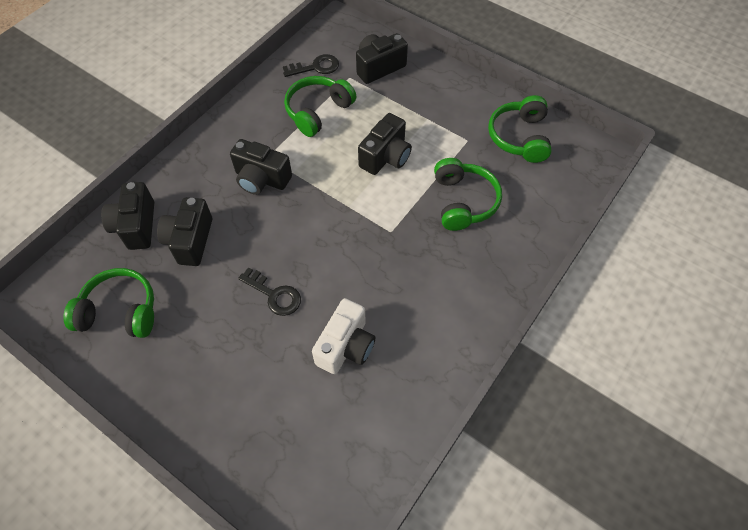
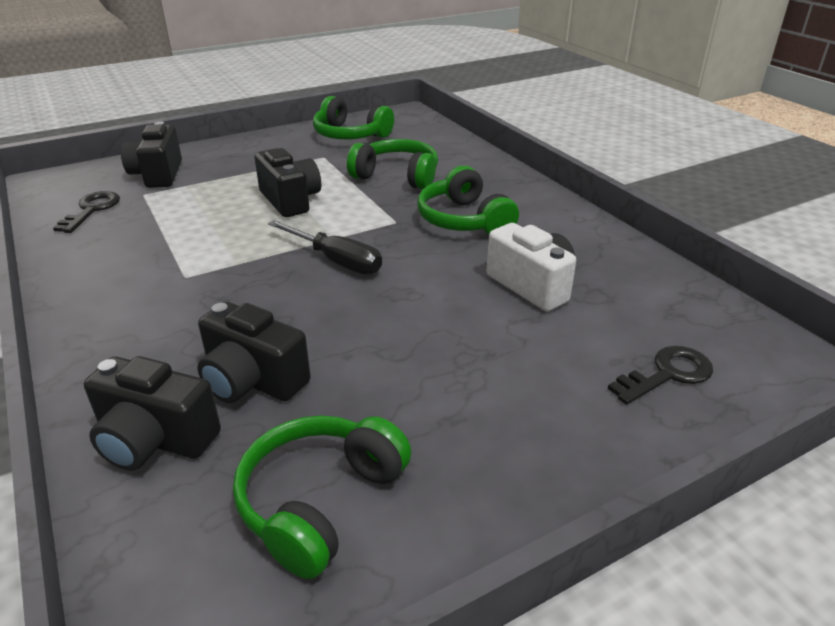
camera: 65 degrees left, 25 degrees down
black camera [230,139,292,195] -> none
black key [238,267,301,316] -> black key moved to [607,346,713,405]
green headphones [284,76,356,137] -> green headphones moved to [417,166,519,234]
none -> black screwdriver [268,220,382,274]

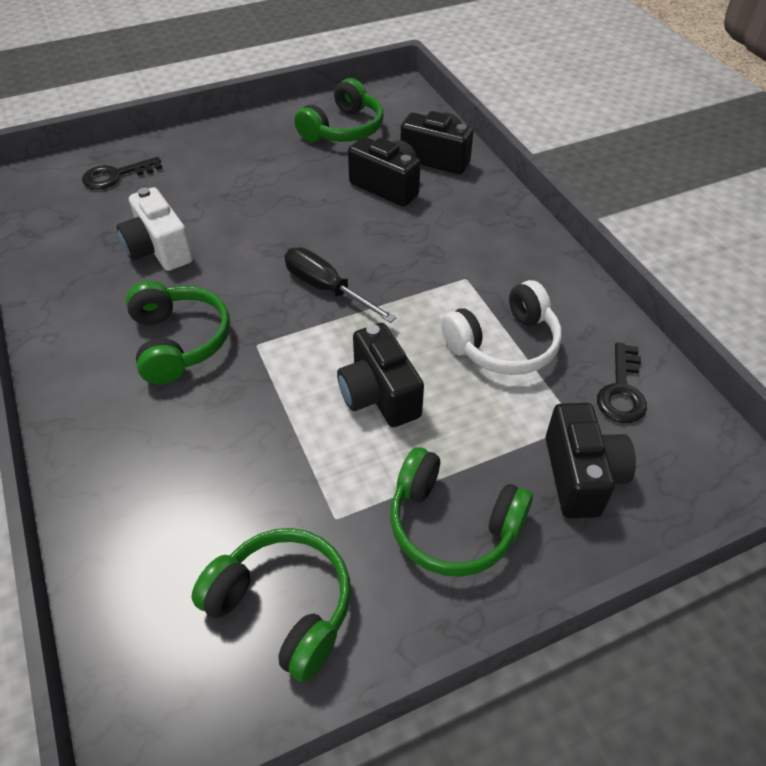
camera: 175 degrees left, 15 degrees up
green headphones [347,139,438,190] -> green headphones moved to [390,447,533,577]
none -> white headphones [441,280,562,375]

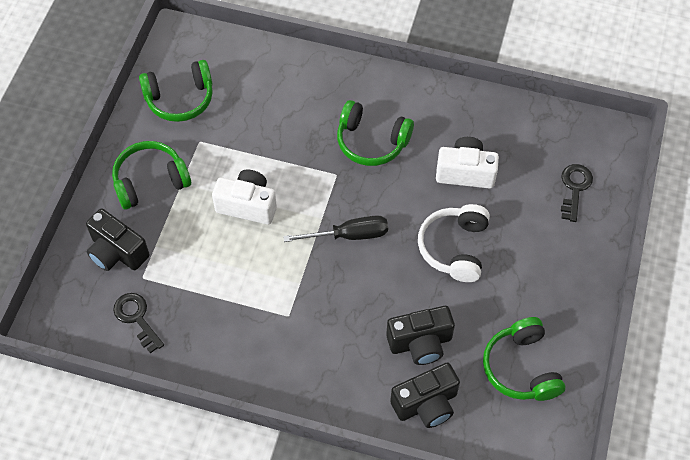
camera: 130 degrees right, 10 degrees up
black camera [337,323,424,427] -> white camera [212,169,277,225]
white headphones [441,280,562,375] -> white headphones moved to [418,204,490,282]

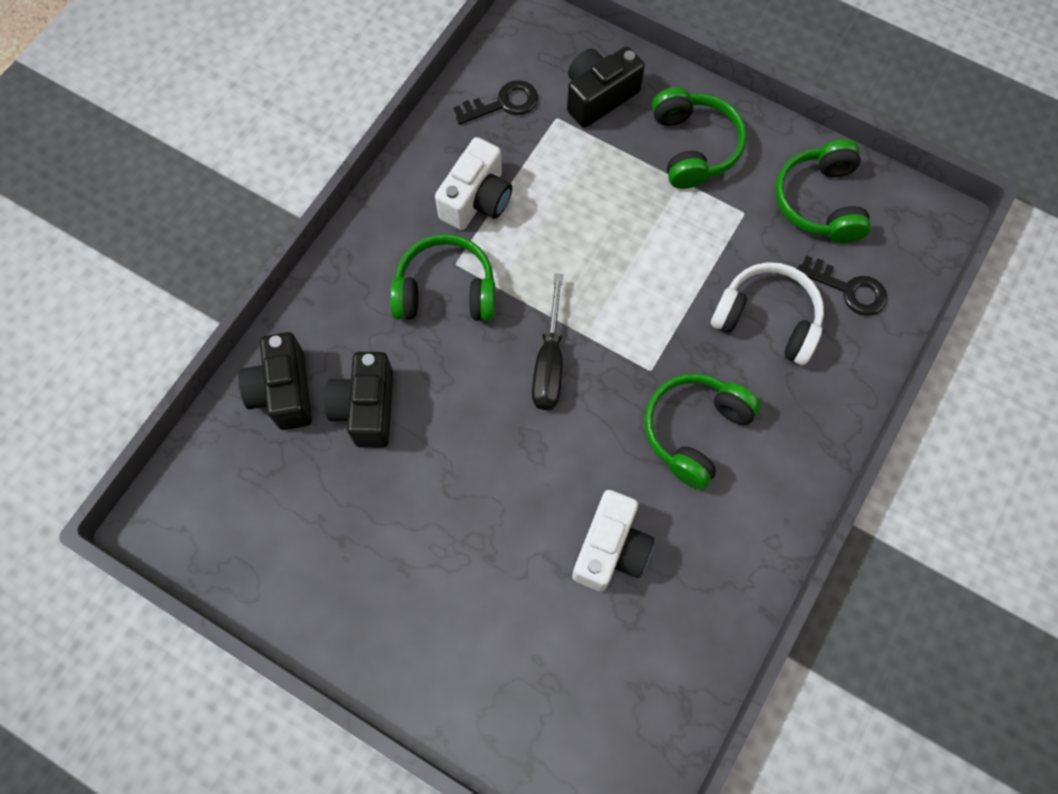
camera: 105 degrees right, 10 degrees up
white camera [212,169,277,225] -> white camera moved to [435,137,512,230]
white headphones [418,204,490,282] -> white headphones moved to [711,262,824,365]
green headphones [483,317,566,401] -> green headphones moved to [390,234,495,321]
black key [561,164,593,222] -> black key moved to [798,256,887,316]

